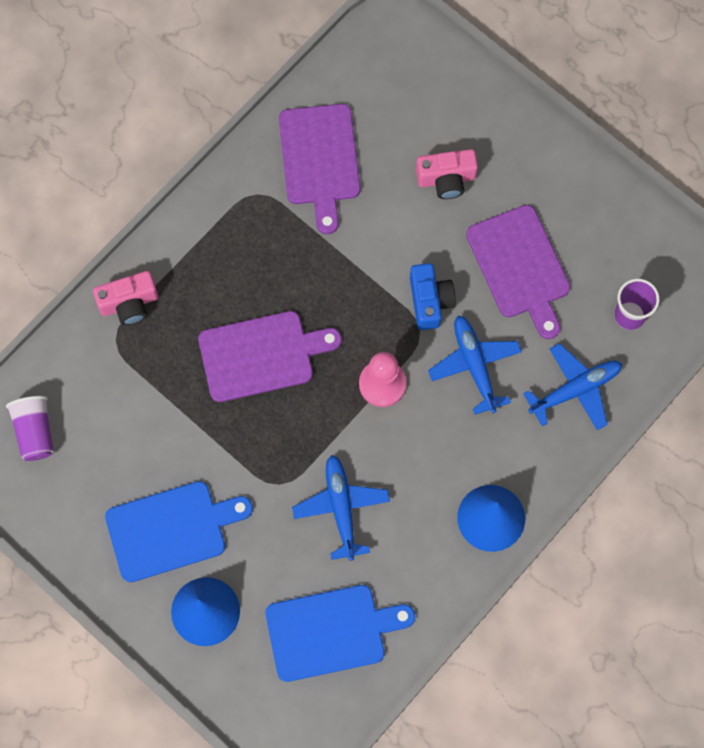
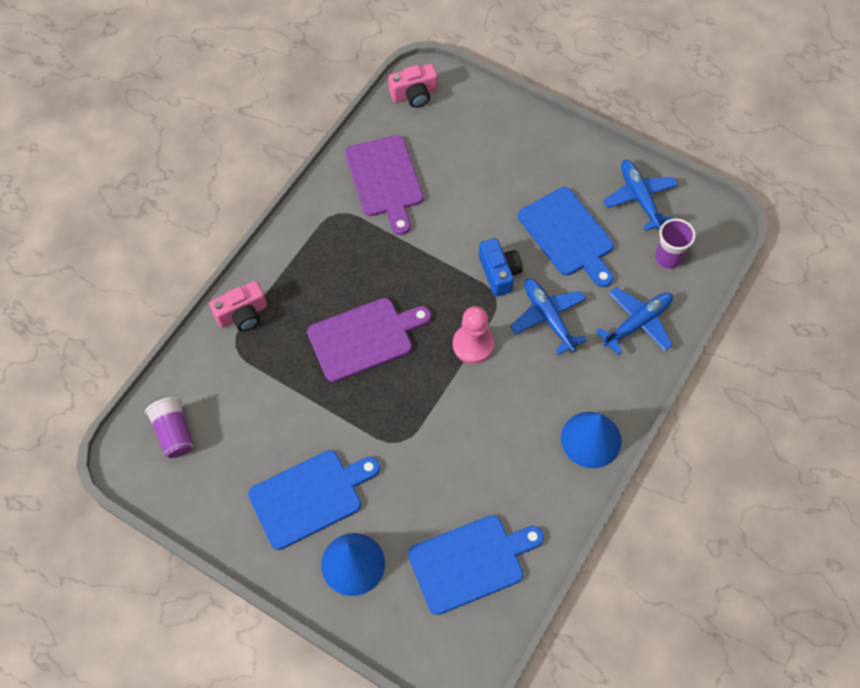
camera: 10 degrees left, 10 degrees down
blue plane [292,455,390,561] -> blue plane moved to [603,160,678,231]
pink camera [416,149,478,199] -> pink camera moved to [388,64,438,108]
purple cutting board [466,205,570,339] -> blue cutting board [518,187,614,287]

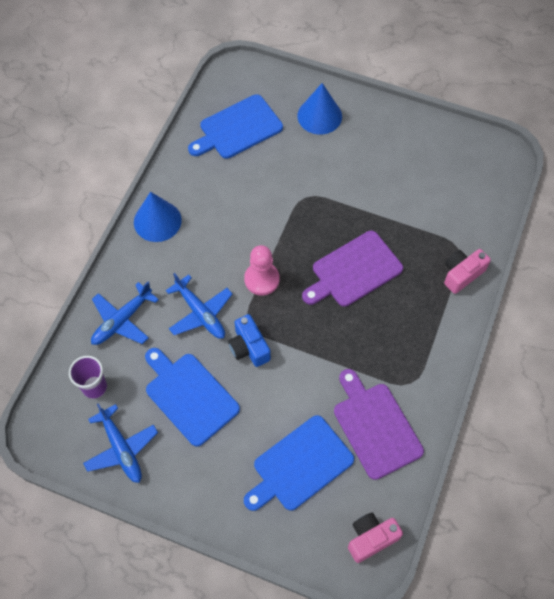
camera: 170 degrees right, 0 degrees up
purple cup [145,397,194,458] -> none
blue cutting board [248,450,380,550] -> blue cutting board moved to [244,415,354,511]

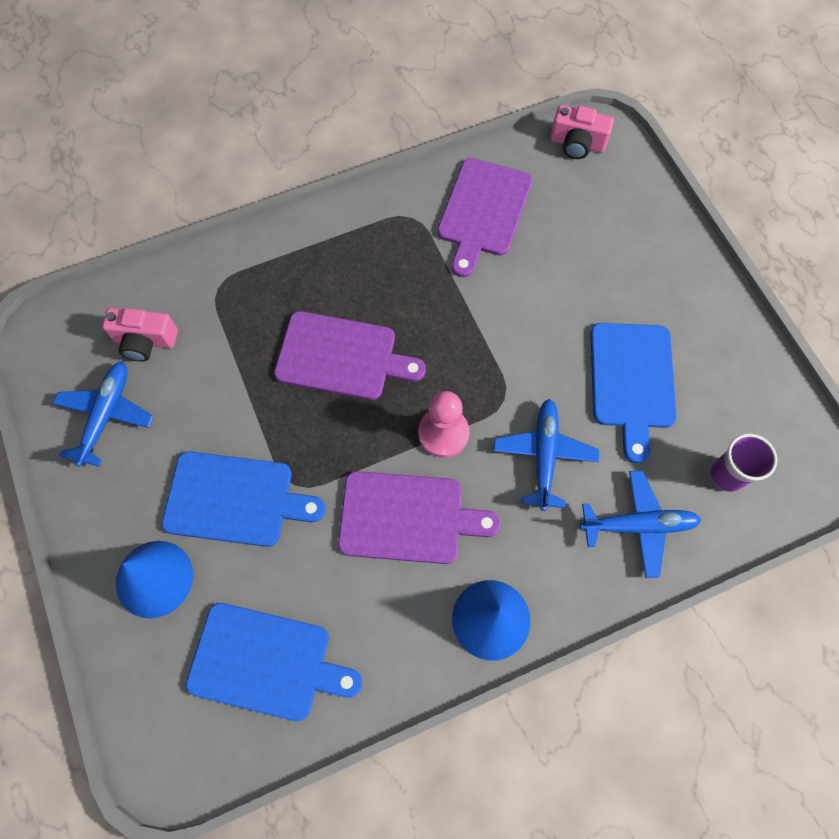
camera: 135 degrees left, 5 degrees up
blue plane [83,403,158,483] -> blue plane moved to [53,362,154,466]
blue camera [228,314,271,367] -> none
blue cutting board [244,415,354,511] -> blue cutting board moved to [162,451,326,547]
pink camera [444,249,491,294] -> pink camera moved to [102,308,178,362]
none -> purple cutting board [338,471,501,564]

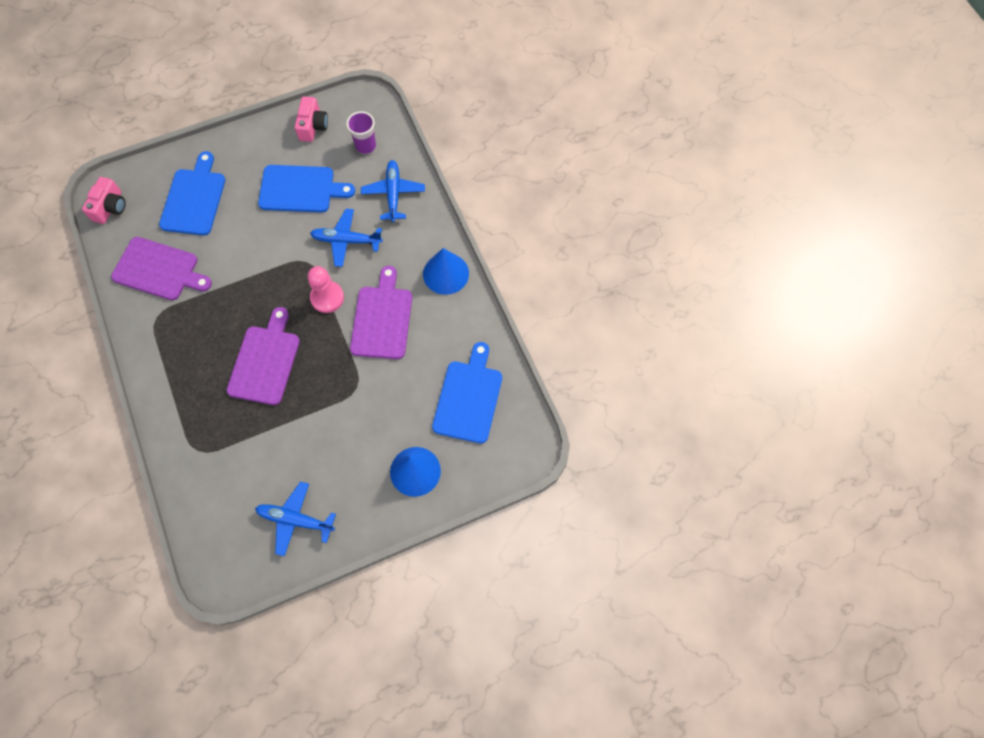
camera: 90 degrees left, 0 degrees up
pink camera [102,308,178,362] -> pink camera moved to [295,96,328,142]
blue cutting board [162,451,326,547] -> blue cutting board moved to [159,151,225,235]

